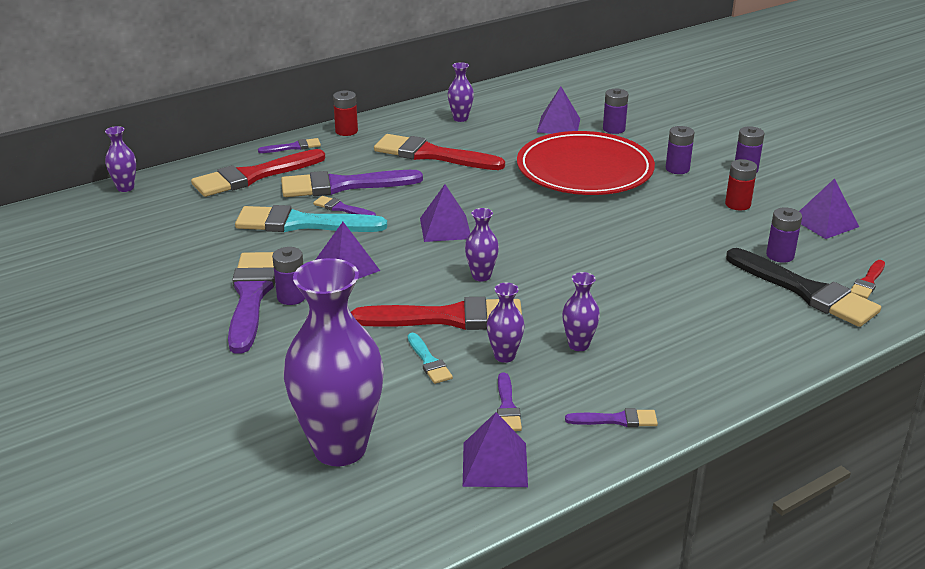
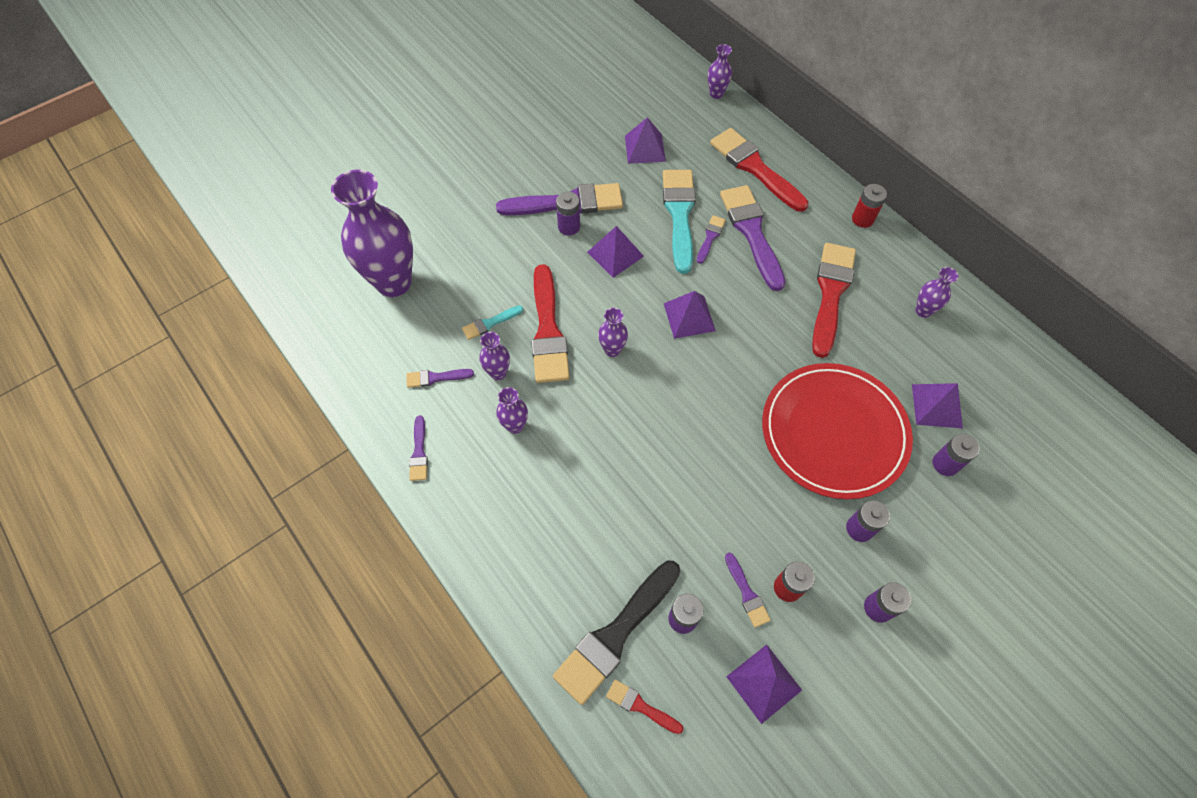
camera: 85 degrees right, 30 degrees up
purple brush [258,138,321,153] -> purple brush moved to [725,553,771,628]
purple pyramid [463,412,528,487] -> purple pyramid moved to [625,117,666,164]

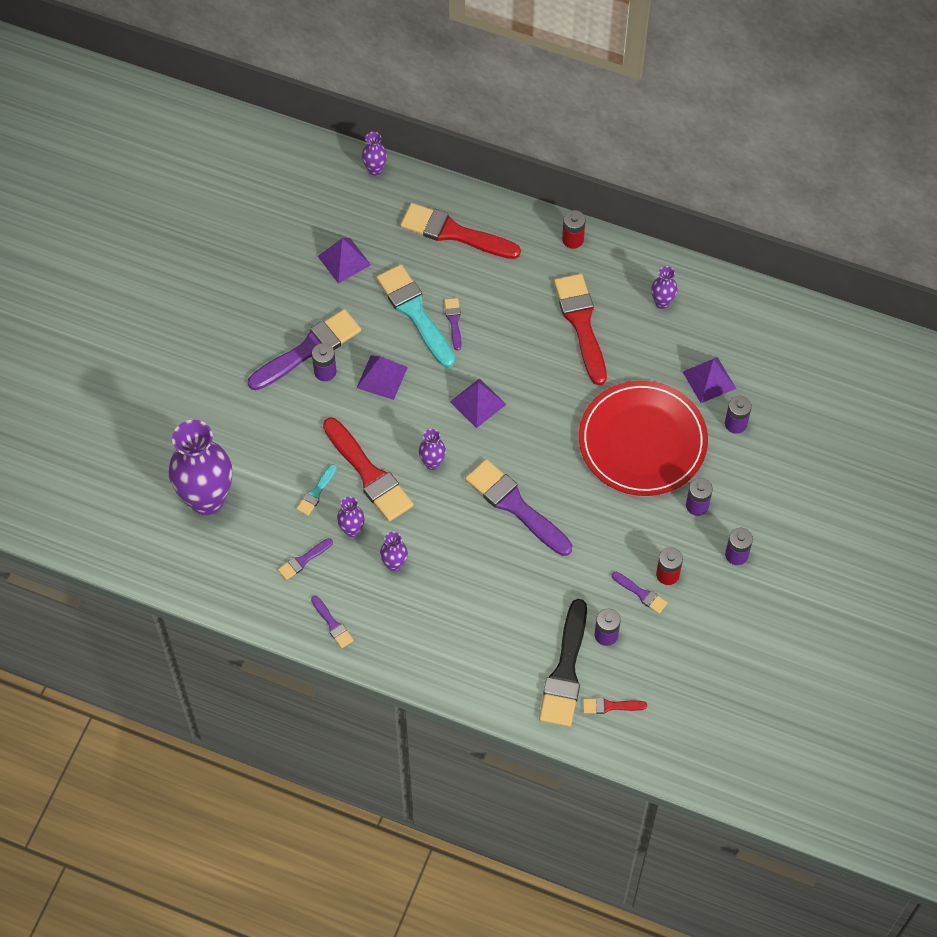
camera: 30 degrees left, 0 degrees up
purple brush [720,185,785,291] -> purple brush moved to [465,459,572,556]
purple pyramid [726,645,802,724] -> none

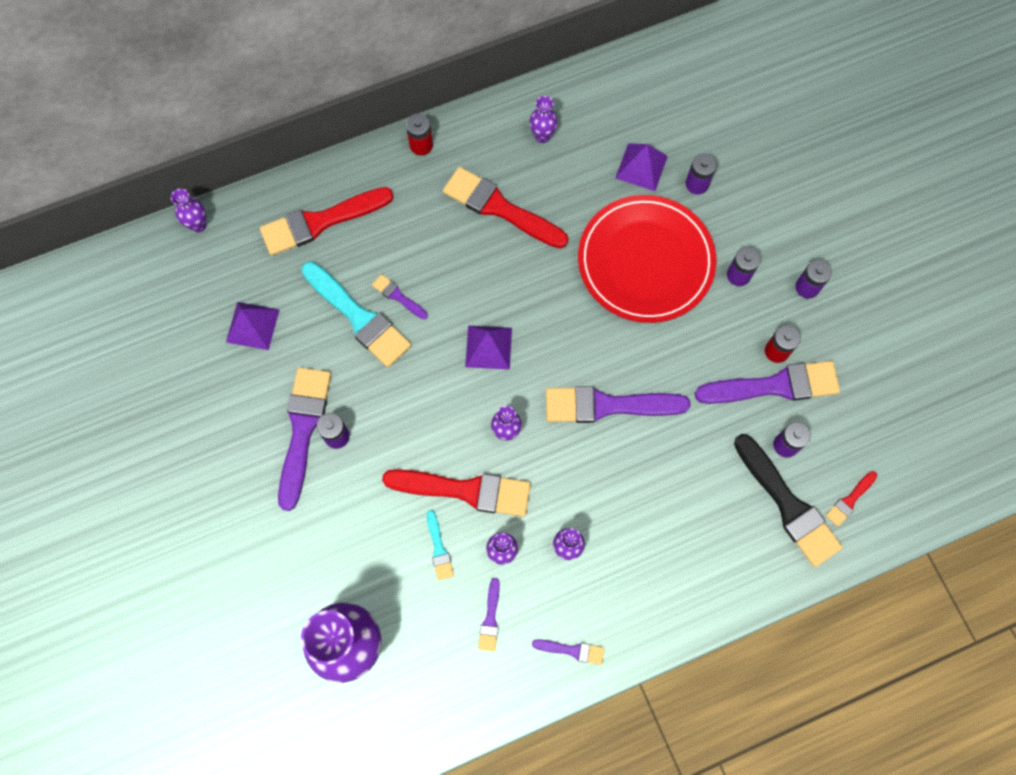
camera: 45 degrees left, 10 degrees up
purple pyramid [357,355,408,400] -> none
turquoise brush [376,264,455,368] -> turquoise brush turned 150 degrees counterclockwise [302,262,411,367]
purple brush [612,572,668,614] -> purple brush [695,361,840,404], size x2.13

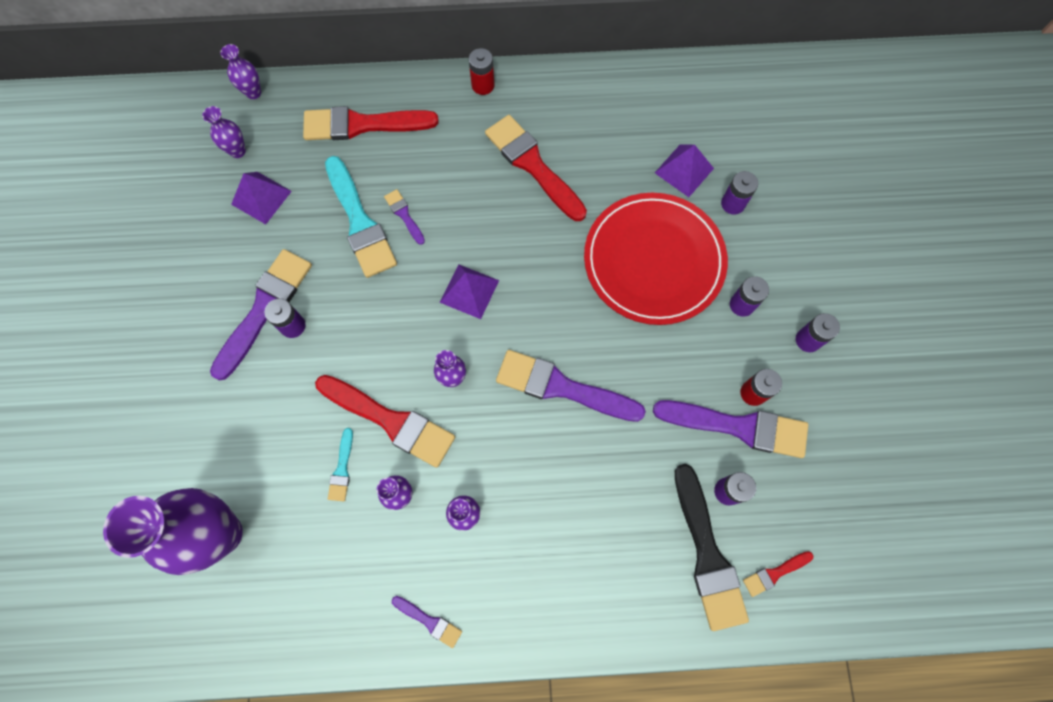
camera: 20 degrees right, 0 degrees up
purple brush [478,578,500,651] -> none
purple vase [530,96,558,143] -> purple vase moved to [202,106,246,158]

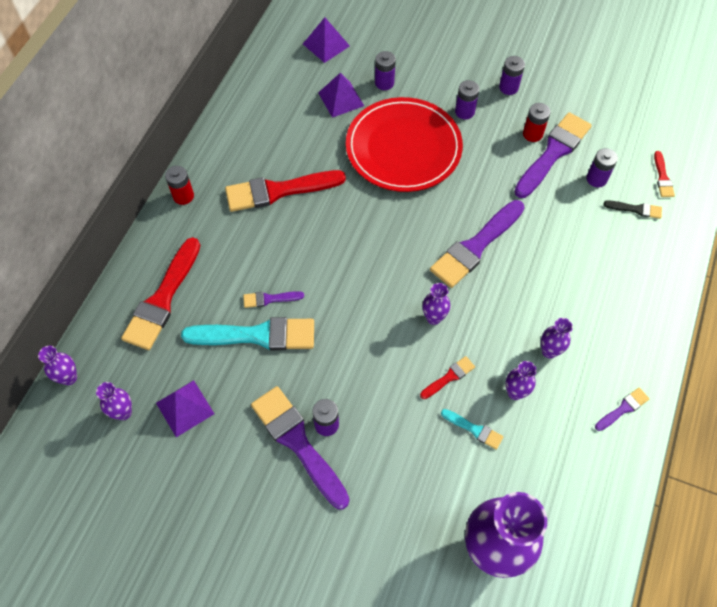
camera: 65 degrees left, 10 degrees down
red brush [315,375,455,468] -> red brush [420,356,475,399], size x0.47
purple pyramid [440,264,499,319] -> purple pyramid moved to [303,17,350,63]
black brush [675,464,749,631] -> black brush [603,200,662,219], size x0.47

